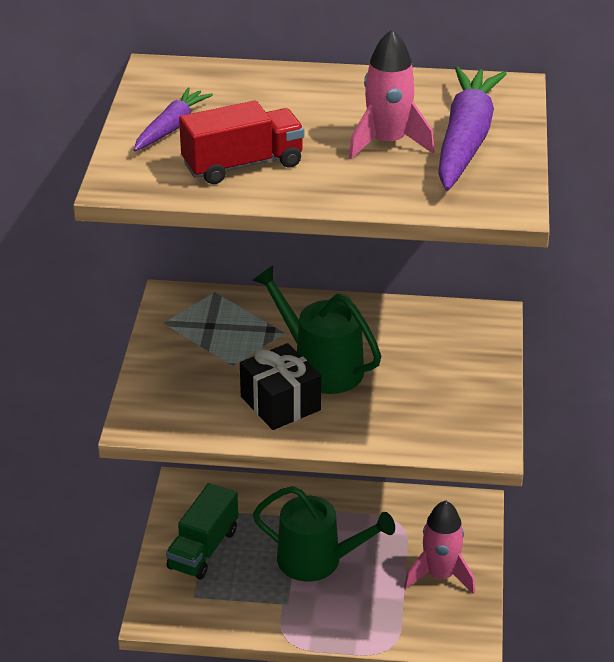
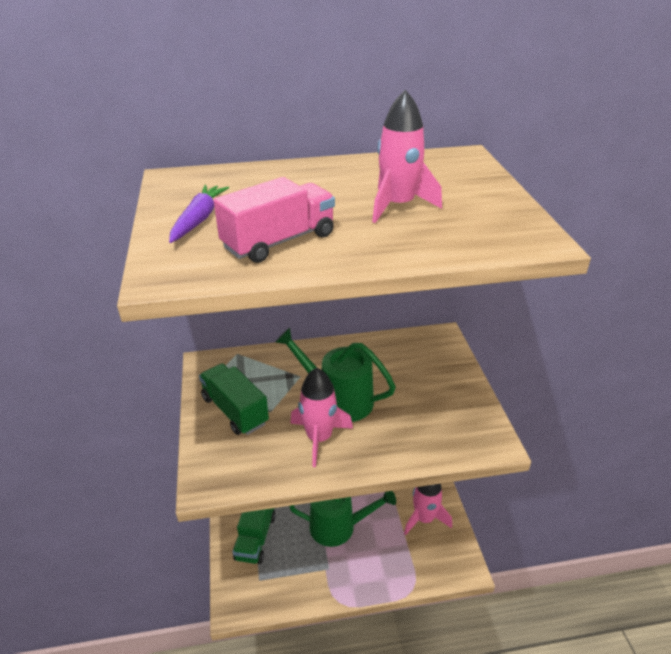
camera: 15 degrees left, 0 degrees up
red truck [179,100,304,184] -> pink truck [214,177,335,263]
black gift [240,343,321,430] -> pink rocket [290,368,353,467]
purple carrot [438,67,507,191] -> none
none -> green truck [199,363,269,435]

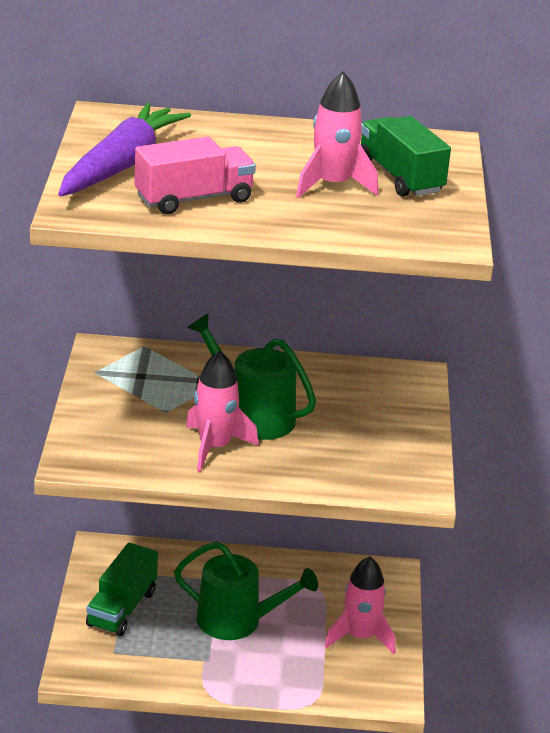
camera: 10 degrees right, 5 degrees down
purple carrot [169,185,229,243] -> purple carrot [58,103,191,196], size x1.79
green truck [199,363,269,435] -> green truck moved to [361,116,451,197]

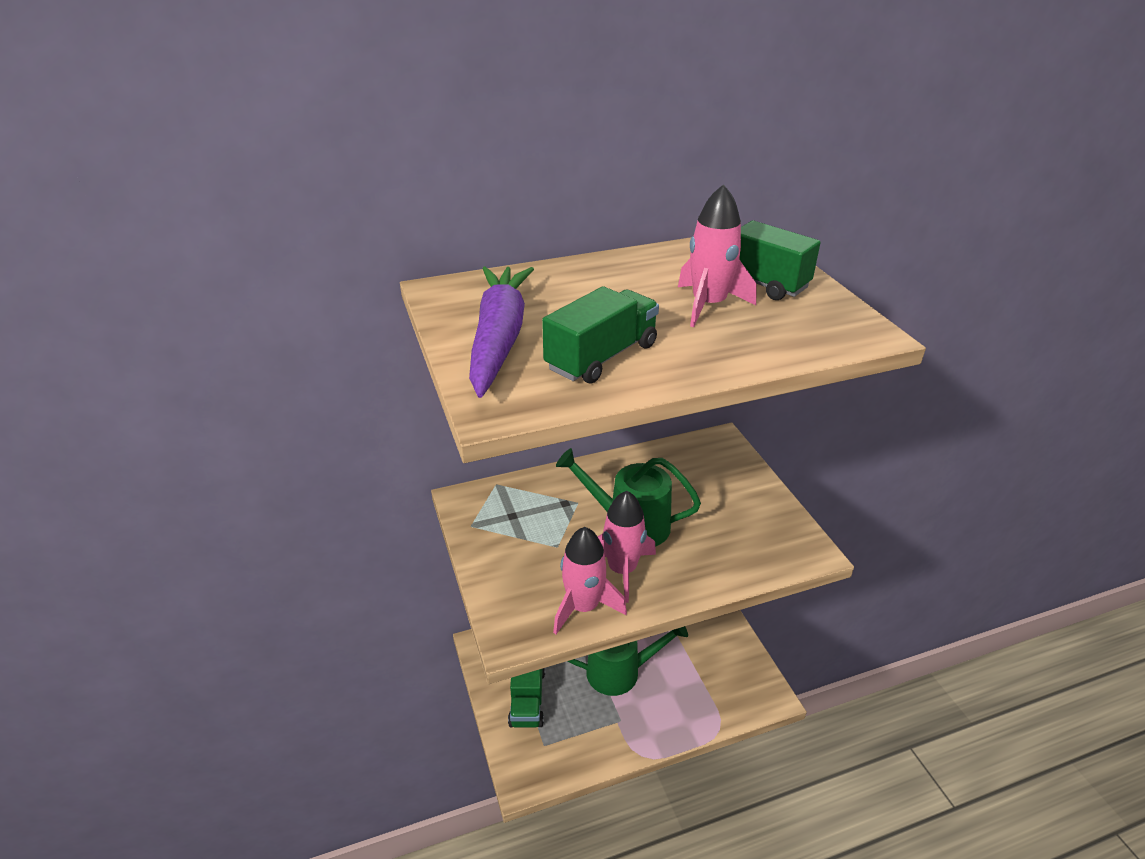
camera: 20 degrees left, 5 degrees up
pink truck [135,136,256,214] -> green truck [542,286,659,384]
pink rocket [325,556,395,654] -> pink rocket moved to [553,527,627,634]

